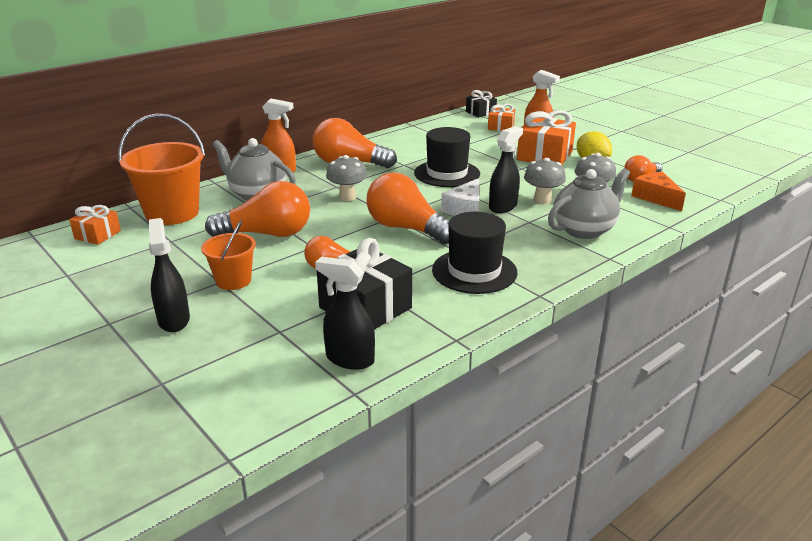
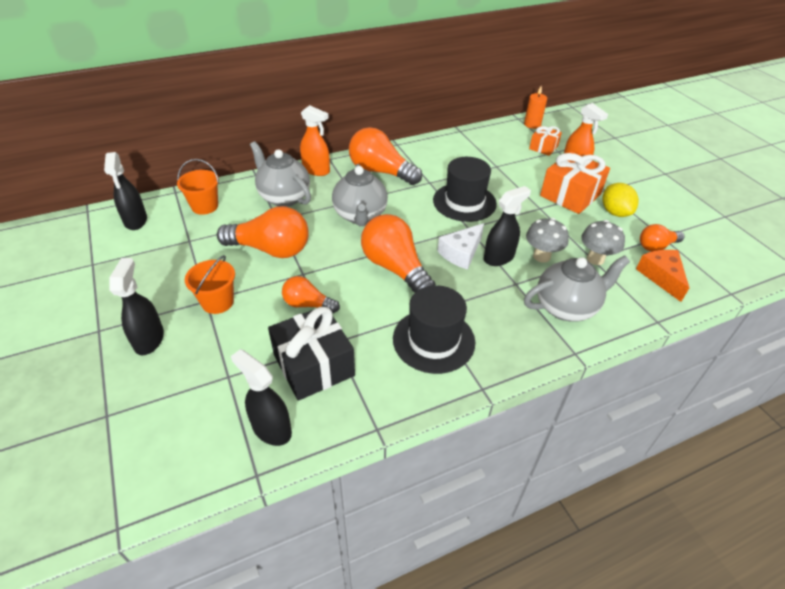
camera: 15 degrees right, 15 degrees up
orange gift [69,205,121,245] -> black spray bottle [104,152,147,230]
orange bucket [118,114,205,225] -> orange bucket [177,159,219,215], size x0.57
grey mushroom [326,155,367,201] -> grey teapot [332,164,388,226]
black gift [466,90,497,117] -> orange candle [524,86,547,129]

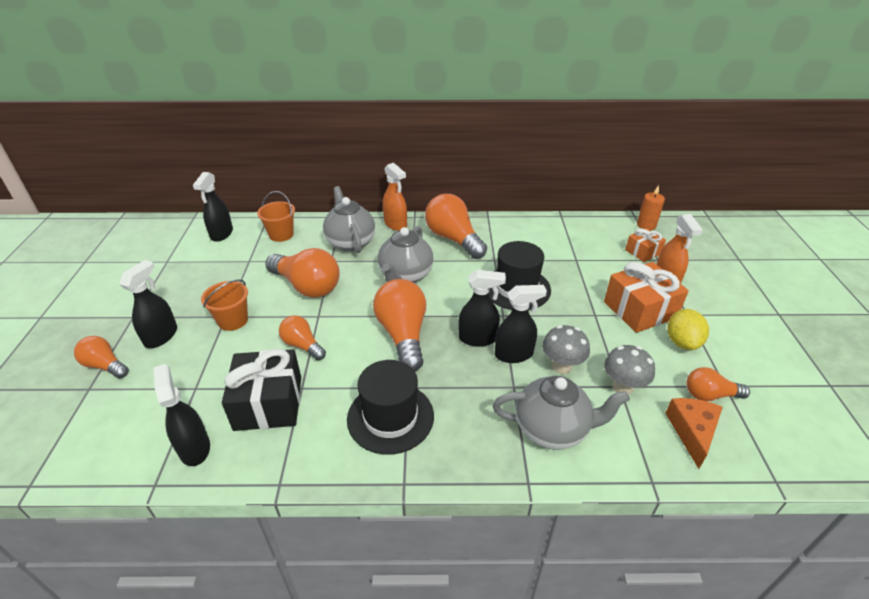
camera: 25 degrees right, 5 degrees down
white cheese [437,223,484,270] -> black spray bottle [458,270,506,347]
none -> orange light bulb [74,336,129,379]

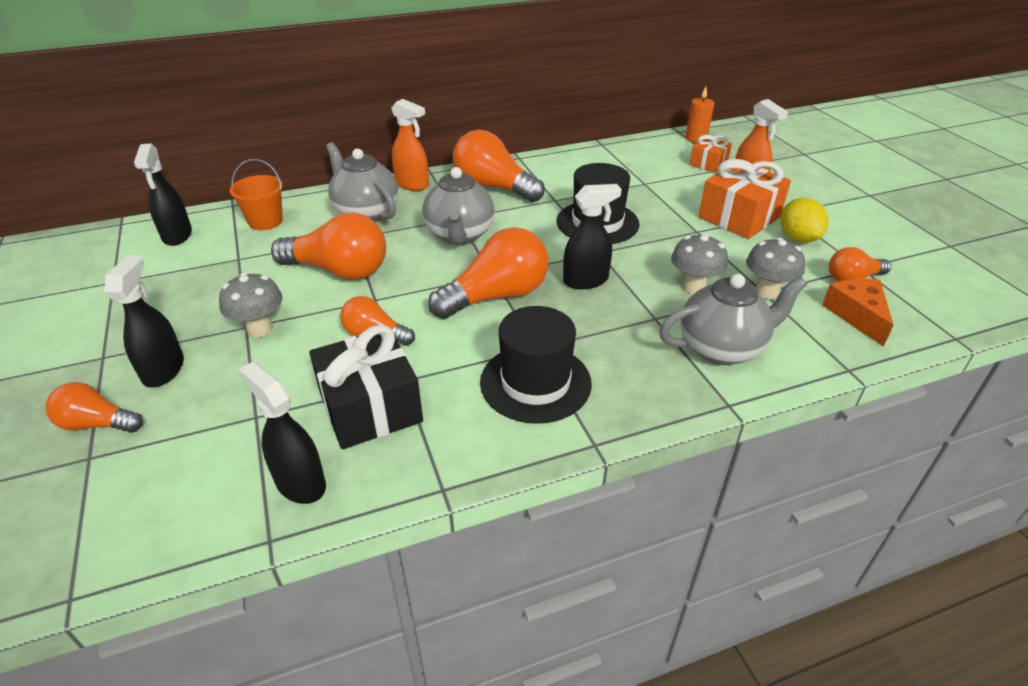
camera: 20 degrees left, 0 degrees up
orange bucket [201,279,248,331] -> grey mushroom [219,272,282,337]
orange light bulb [373,279,426,372] -> orange light bulb turned 90 degrees clockwise [428,227,549,319]
black spray bottle [495,285,547,363] -> none

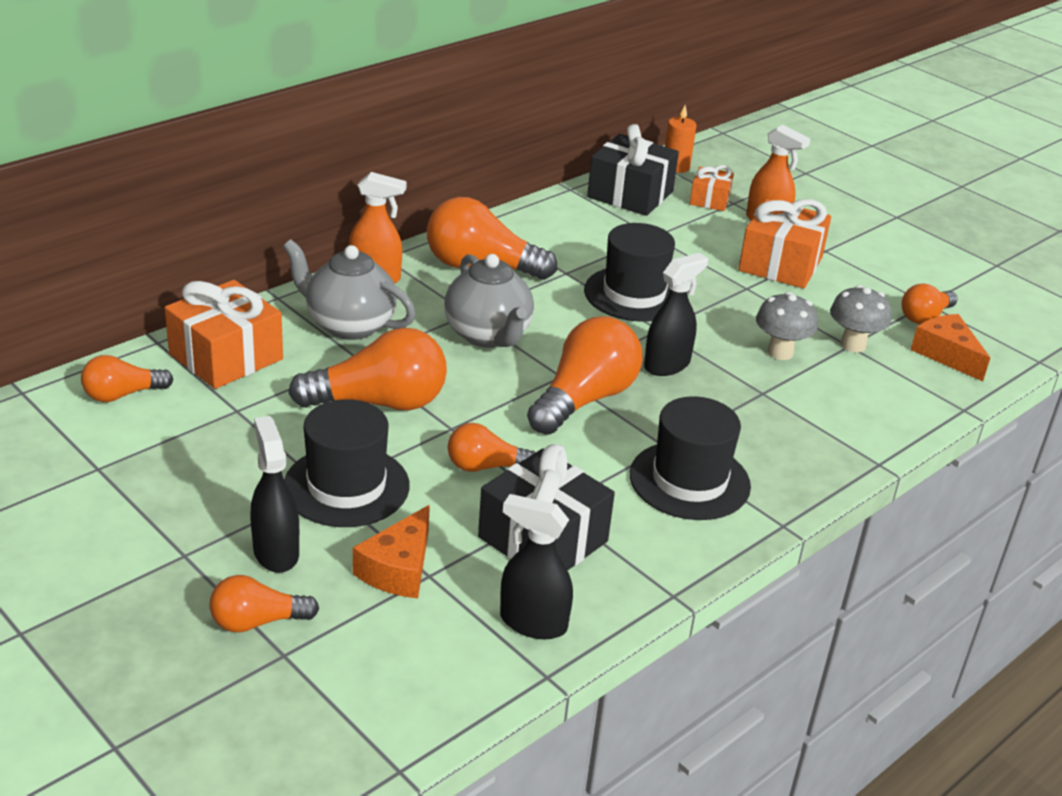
camera: 25 degrees left, 5 degrees down
black spray bottle [134,143,192,246] -> orange light bulb [81,355,173,402]
grey mushroom [219,272,282,337] -> black hat [284,399,410,527]
orange bucket [229,159,283,230] -> orange gift [165,280,283,389]
grey teapot [659,274,808,365] -> none
yellow lemon [781,198,829,243] -> none
none -> orange cheese [353,505,430,598]
none -> black gift [587,124,679,216]

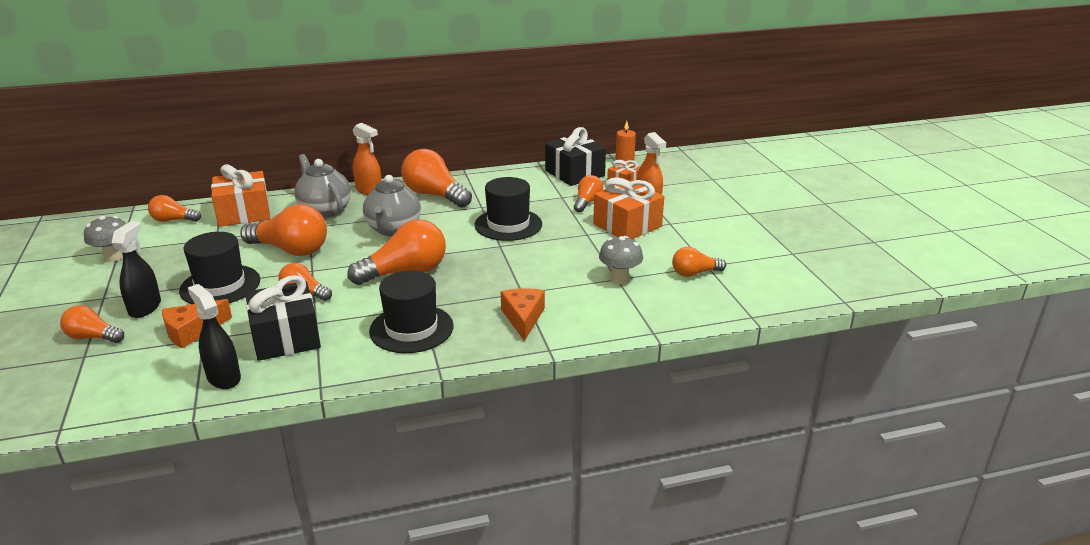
camera: 30 degrees right, 5 degrees down
black spray bottle [644,253,708,376] -> none
grey mushroom [756,292,818,360] -> grey mushroom moved to [84,216,126,262]
orange cheese [911,314,990,381] -> orange cheese moved to [501,288,545,341]
none -> orange light bulb [574,175,603,212]

